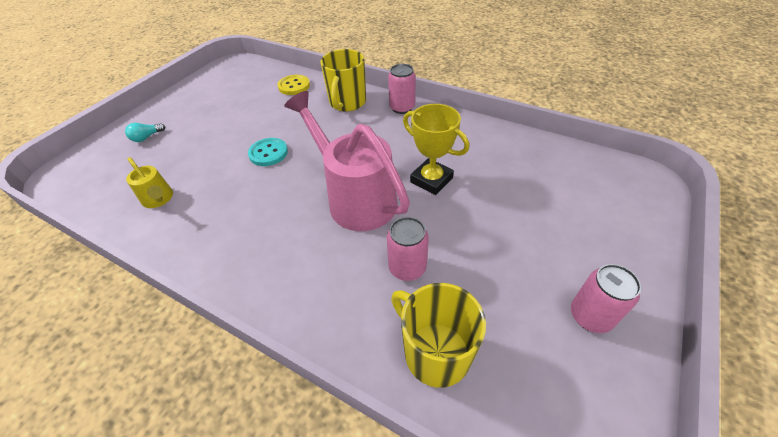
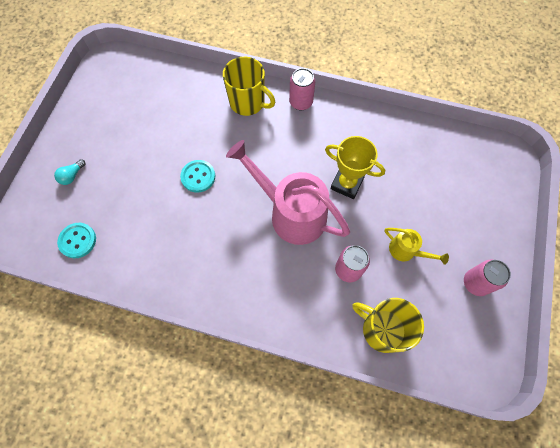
camera: 15 degrees left, 20 degrees up
yellow watering can [126,157,173,208] -> yellow watering can moved to [385,228,449,265]
yellow button [277,75,310,95] -> none
yellow mug [320,49,366,112] -> yellow mug turned 60 degrees counterclockwise [223,57,275,116]
none -> turquoise button [57,223,96,258]

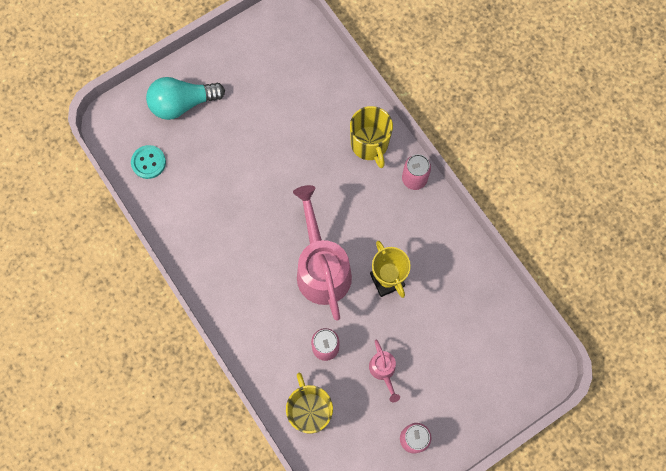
camera: 40 degrees right, 5 degrees up
turquoise light bulb [54,159,85,185] -> turquoise light bulb [146,77,225,120], size x2.35
turquoise button [180,160,215,193] -> none
yellow watering can [385,228,449,265] -> pink watering can [369,339,400,402]

